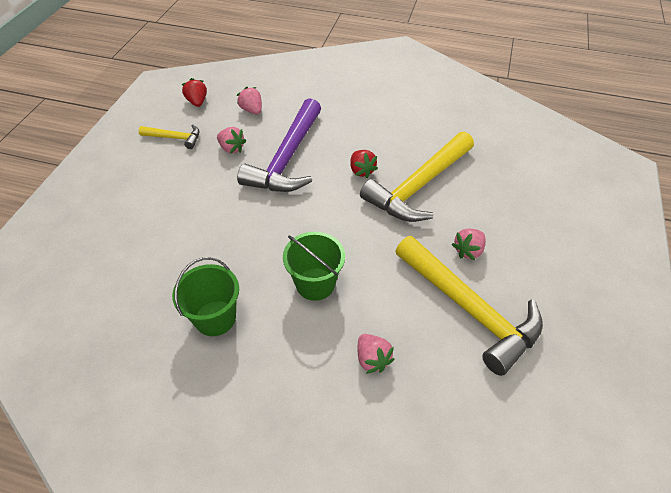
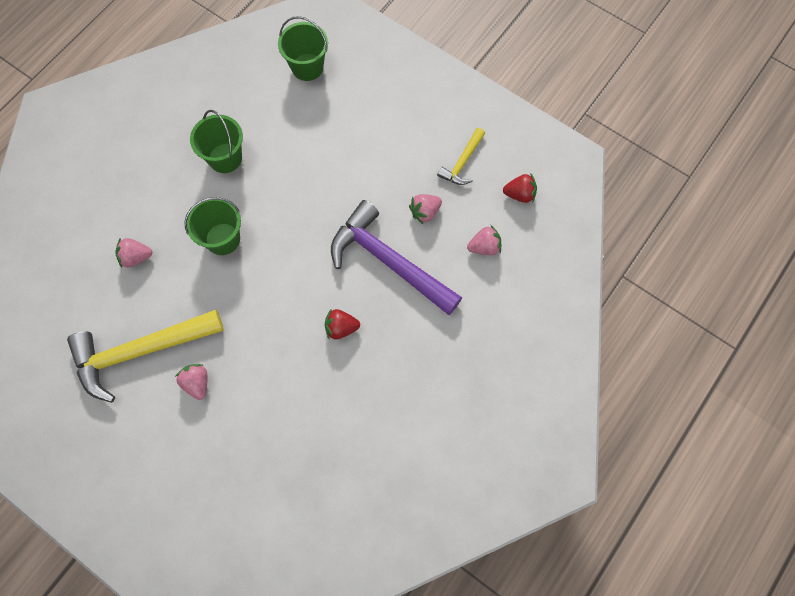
camera: 110 degrees right, 20 degrees up
yellow hammer [360,132,474,222] -> none
none -> green bucket [278,16,328,81]

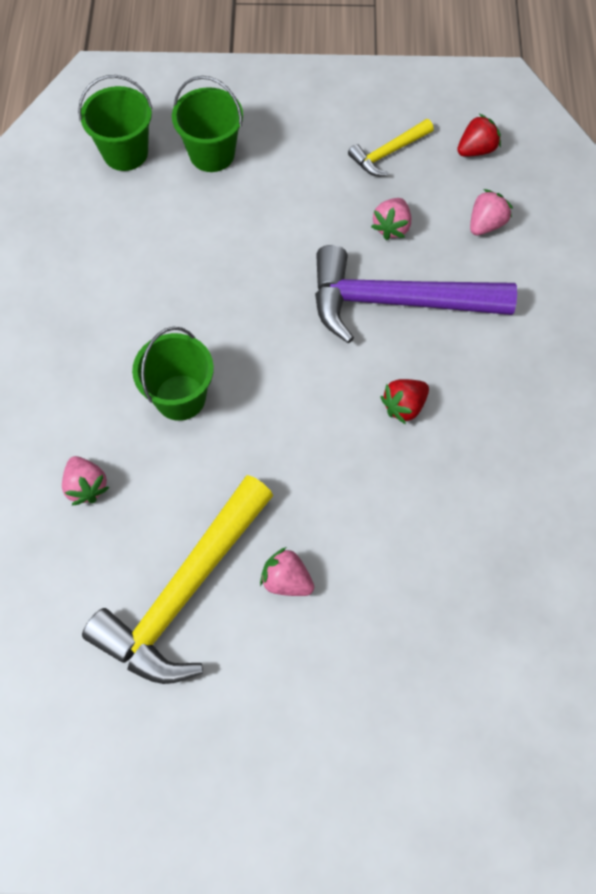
camera: 35 degrees left, 5 degrees down
pink strawberry [115,238,152,268] -> pink strawberry turned 75 degrees counterclockwise [62,456,109,505]
green bucket [190,110,243,173] -> green bucket moved to [172,76,243,172]
yellow hammer [437,128,485,185] -> yellow hammer turned 60 degrees clockwise [348,119,434,176]

